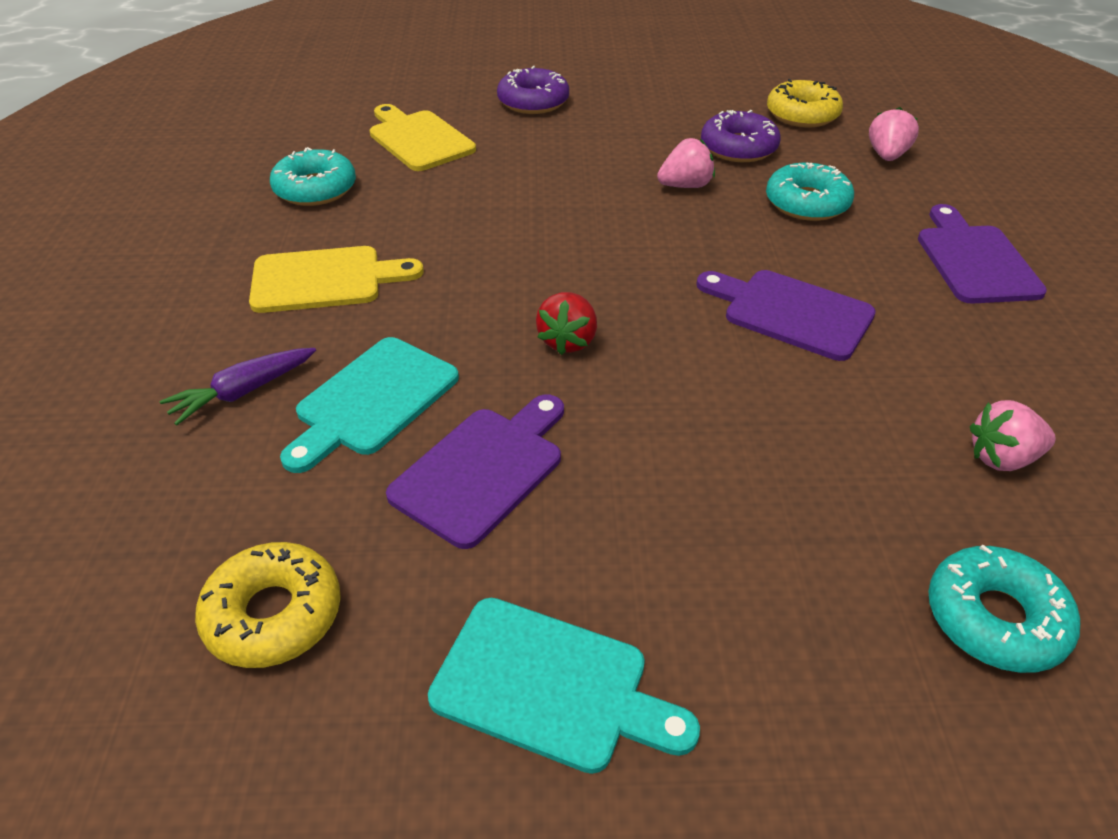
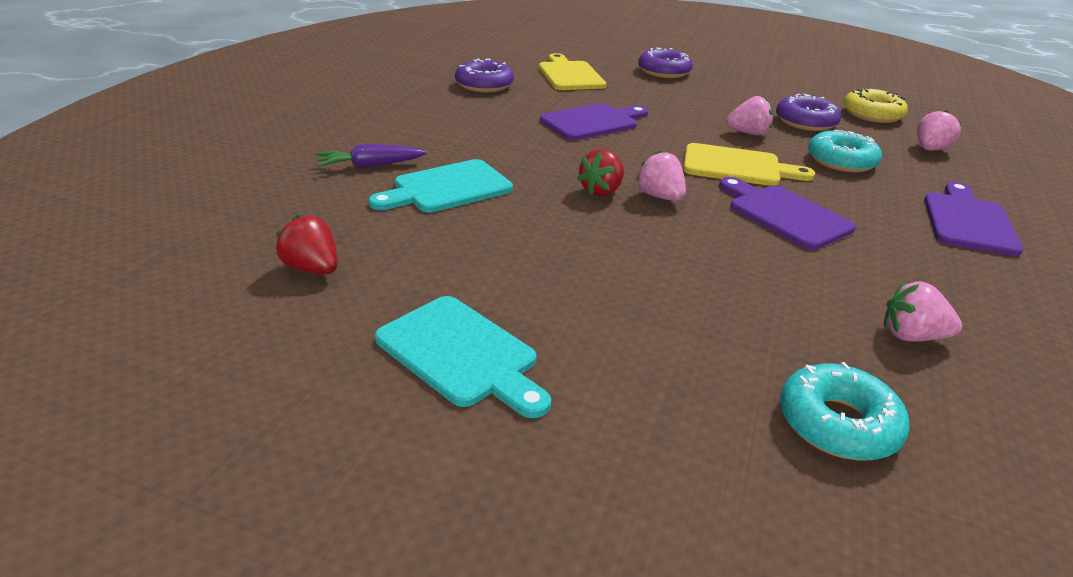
camera: 20 degrees right, 10 degrees down
yellow donut [195,542,341,668] -> red strawberry [276,215,338,274]
yellow cutting board [249,246,424,313] -> yellow cutting board moved to [683,143,815,186]
turquoise donut [270,147,356,206] -> purple donut [455,58,514,93]
purple cutting board [386,394,564,549] -> purple cutting board moved to [540,103,648,140]
none -> pink strawberry [635,150,686,201]

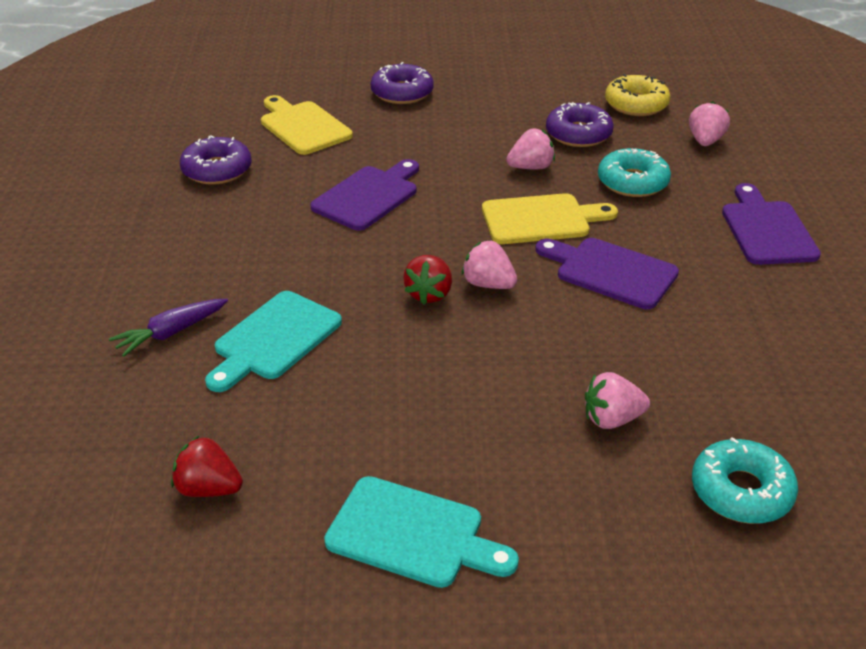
camera: 20 degrees left, 5 degrees up
pink strawberry [884,281,962,341] -> pink strawberry moved to [585,372,650,429]

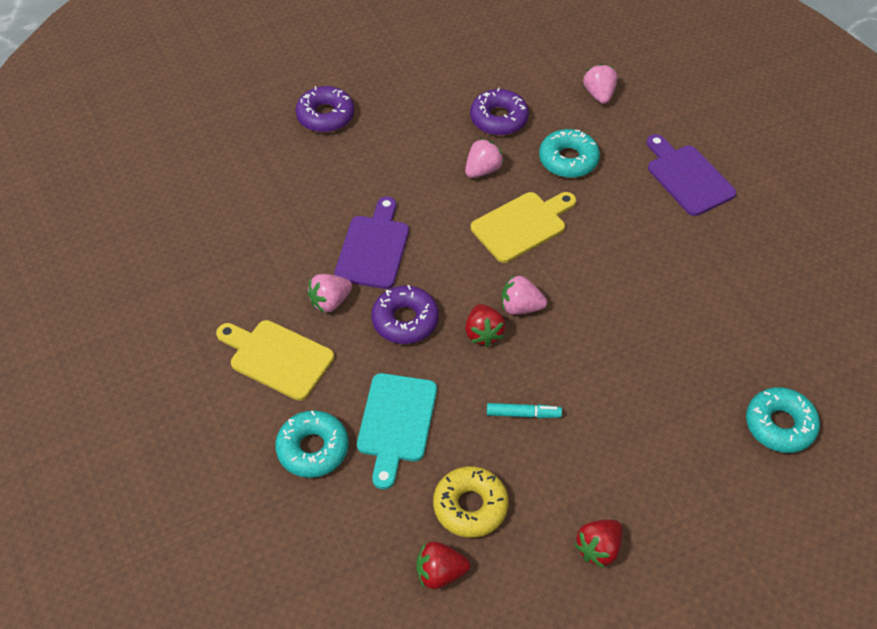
camera: 25 degrees left, 15 degrees up
purple carrot [109,299,228,357] -> turquoise donut [275,410,349,478]
purple donut [180,135,252,184] -> purple donut moved to [371,285,439,344]
yellow cutting board [261,95,353,155] -> yellow cutting board moved to [216,320,334,401]
turquoise cutting board [324,476,519,588] -> red strawberry [574,520,622,568]
purple cutting board [535,238,679,309] -> none
pink strawberry [585,372,650,429] -> pink strawberry moved to [307,274,352,313]
yellow donut [605,74,671,116] -> yellow donut moved to [433,466,509,538]
none -> turquoise marker [487,403,562,418]

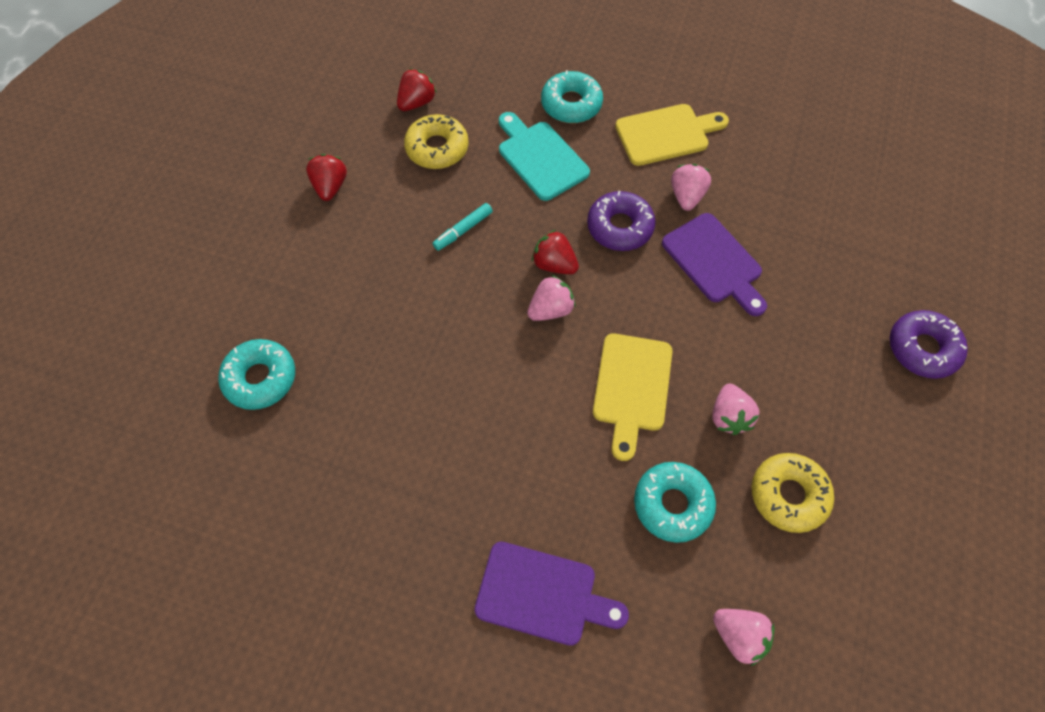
camera: 135 degrees right, 10 degrees up
purple donut [470,88,529,136] -> yellow donut [752,453,834,533]

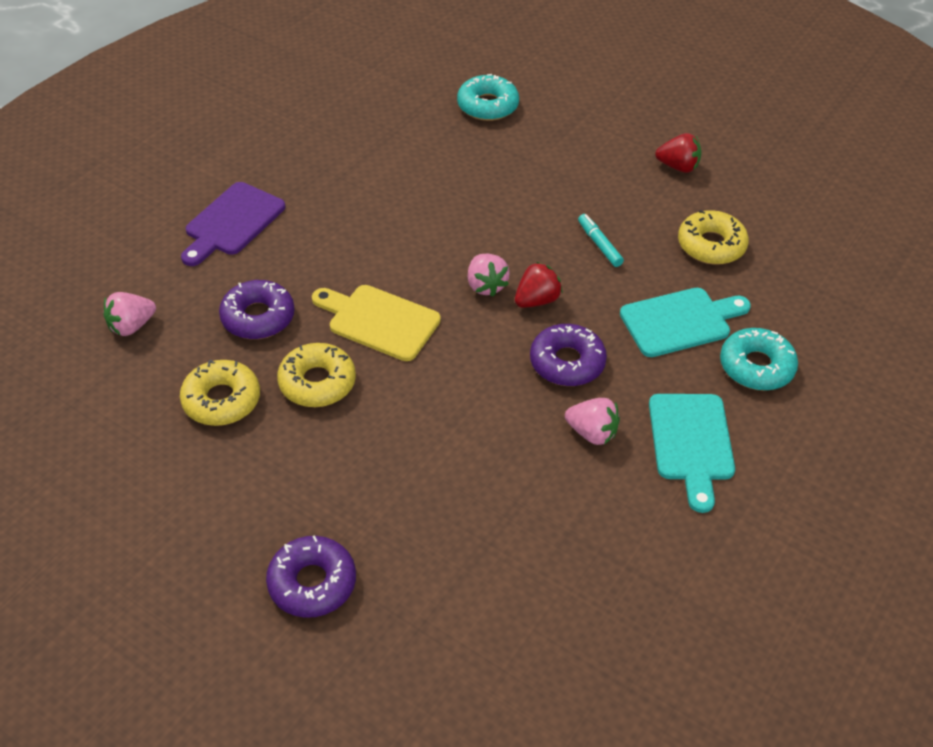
camera: 105 degrees right, 15 degrees down
red strawberry [397,68,437,111] -> none
yellow cutting board [615,104,729,166] -> turquoise cutting board [649,394,735,513]
turquoise donut [634,462,716,543] -> purple donut [219,280,295,339]
purple cutting board [662,213,767,316] -> none
pink strawberry [712,383,760,435] -> yellow donut [277,343,356,407]

